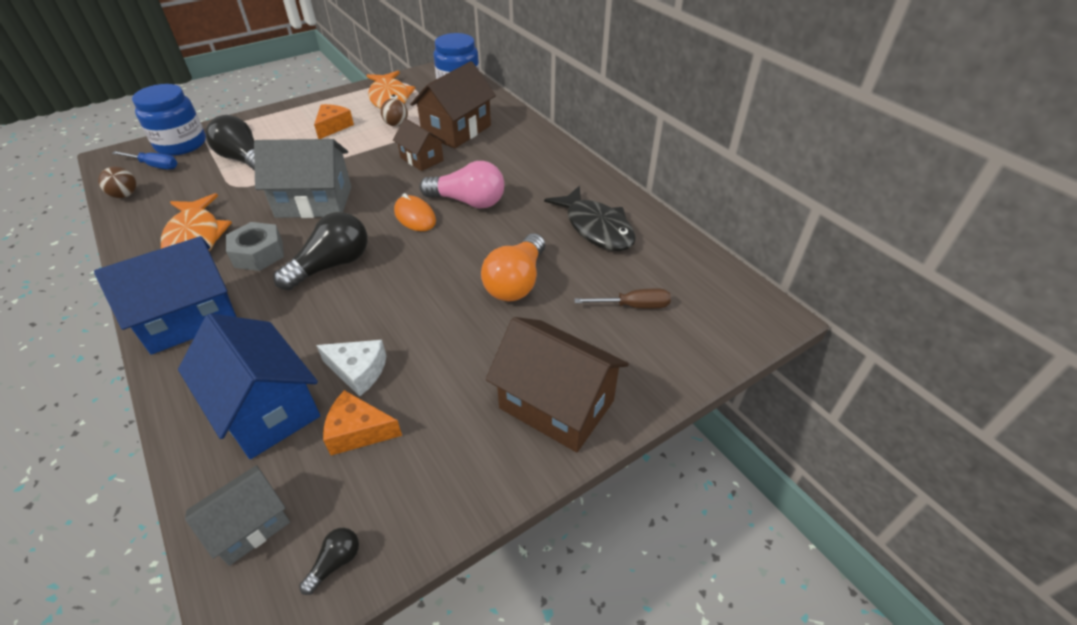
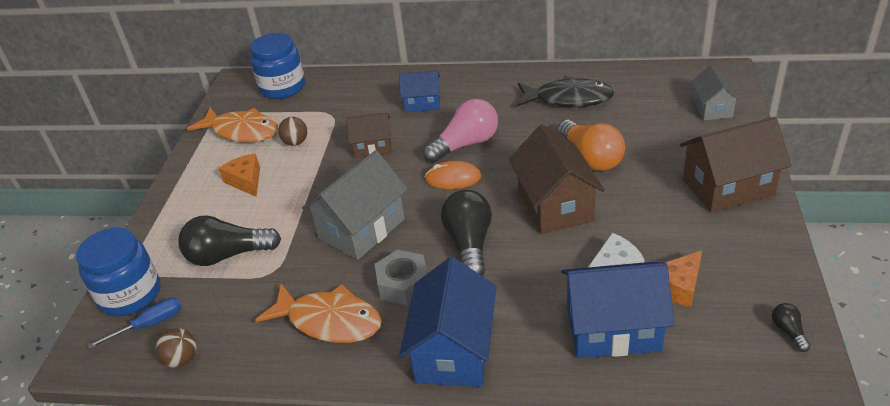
camera: 45 degrees left, 5 degrees down
grey house [185,465,290,566] -> grey house moved to [691,65,741,121]
brown house [410,61,496,148] -> brown house moved to [509,124,605,234]
brown screwdriver [574,288,671,309] -> none
none -> blue house [399,71,440,112]

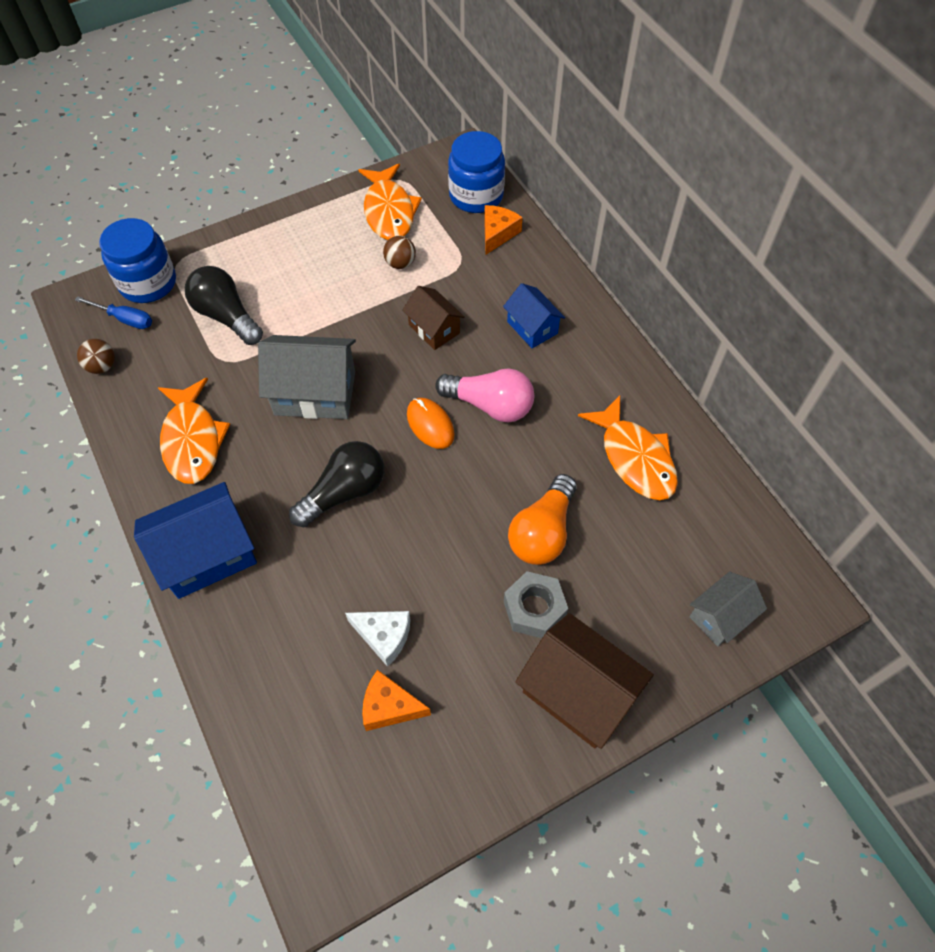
camera: 50 degrees right, 20 degrees up
orange cheese [219,153,260,197] -> orange cheese moved to [484,205,523,255]
grey nut [375,250,428,306] -> grey nut moved to [504,571,568,638]
brown house [509,124,605,234] -> none
black fish [516,76,614,107] -> orange fish [578,395,678,500]
blue house [561,262,674,358] -> none
black light bulb [772,303,810,352] -> none

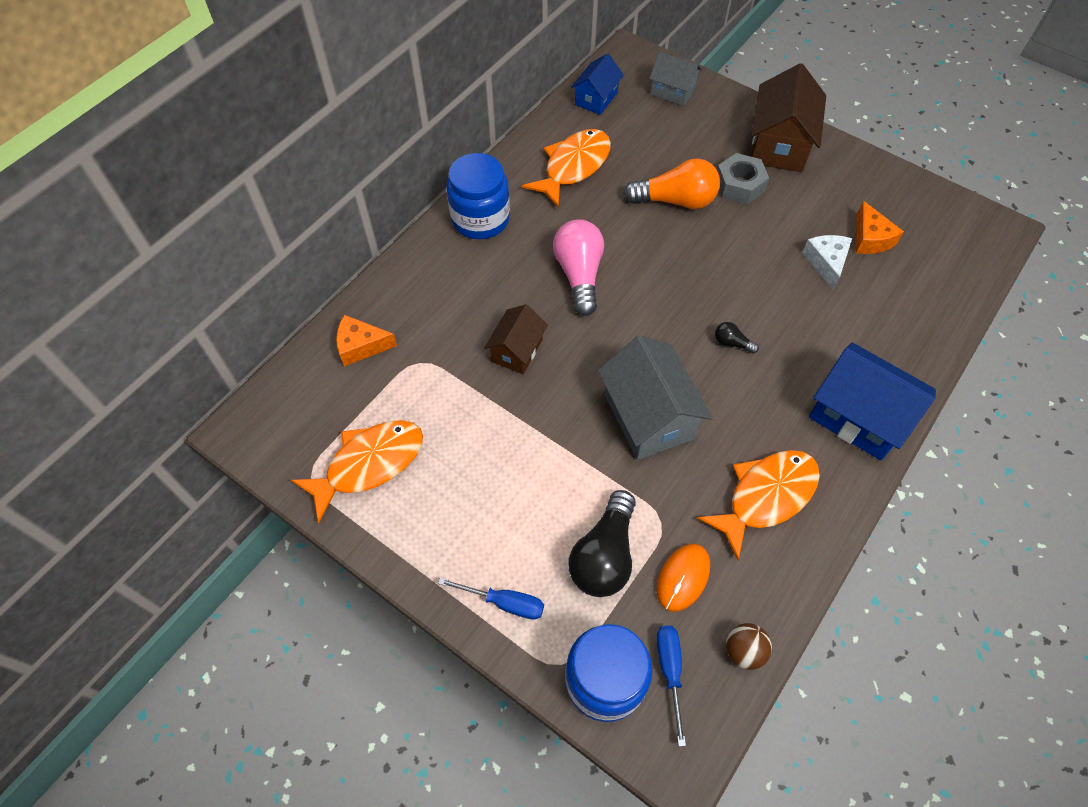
camera: 115 degrees left, 0 degrees up
black light bulb [289,441,384,527] -> black light bulb [715,322,759,354], size x0.45
brown ball [383,236,416,269] -> none
orange mouse [407,398,454,449] -> orange mouse moved to [657,544,710,612]
blue jar [448,131,505,213] -> blue jar moved to [447,153,510,239]
blue house [503,283,565,348] -> blue house moved to [571,54,624,115]
none -> blue screwdriver [438,577,544,620]

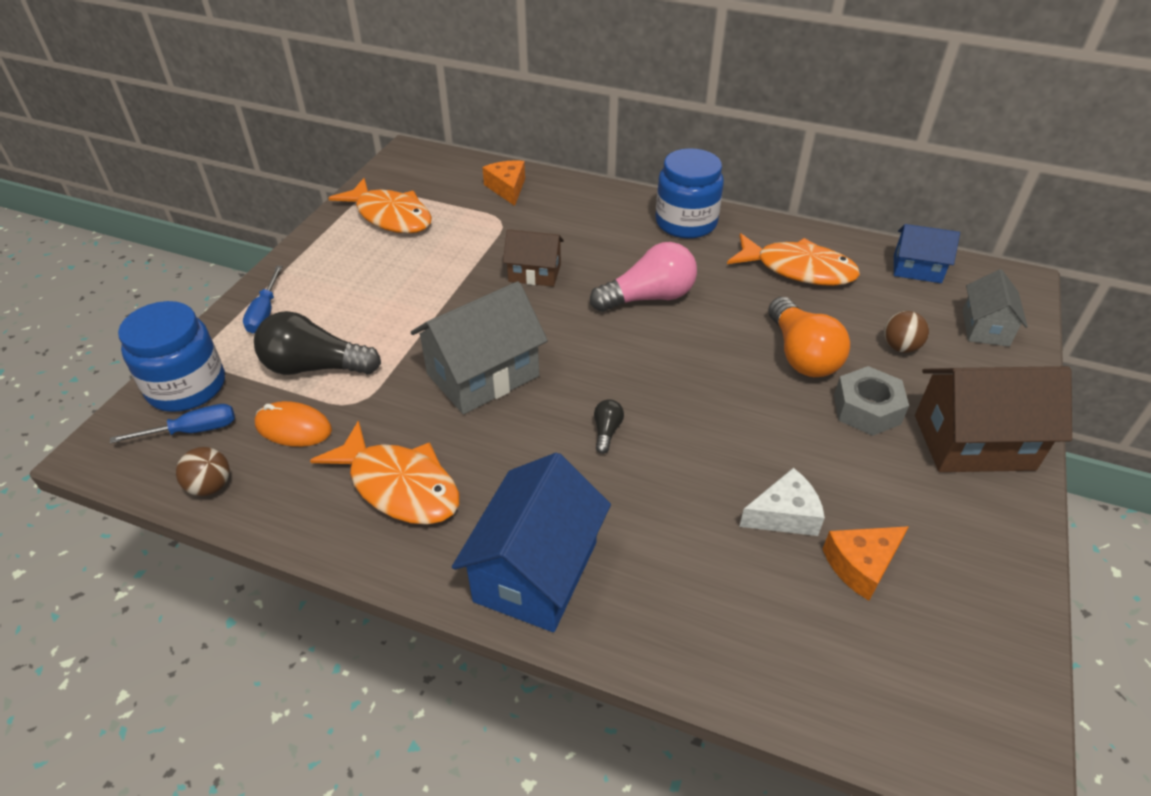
camera: 75 degrees right, 15 degrees down
none -> brown ball [884,311,929,353]

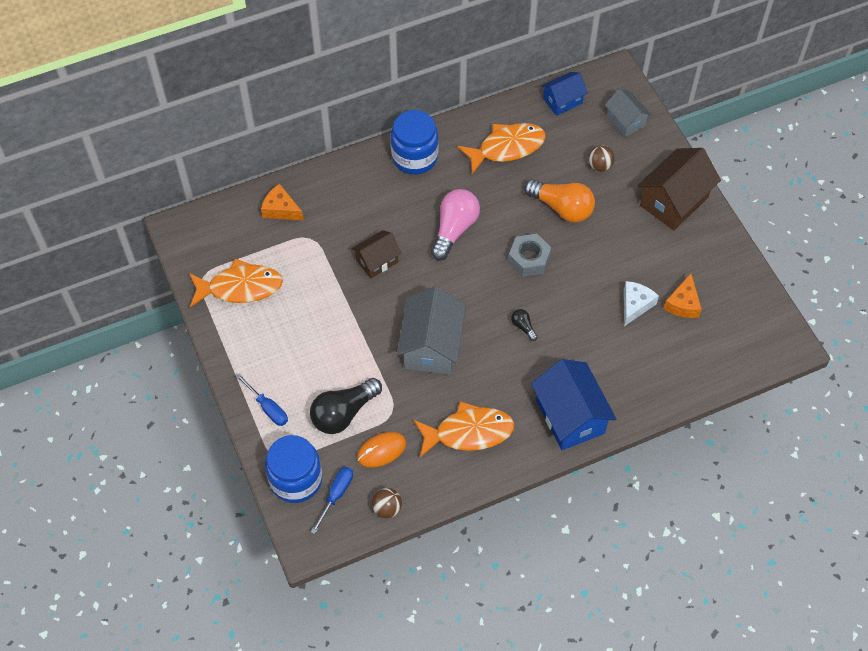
camera: 45 degrees left, 15 degrees up
grey nut [834,366,909,436] -> grey nut moved to [508,234,551,277]

